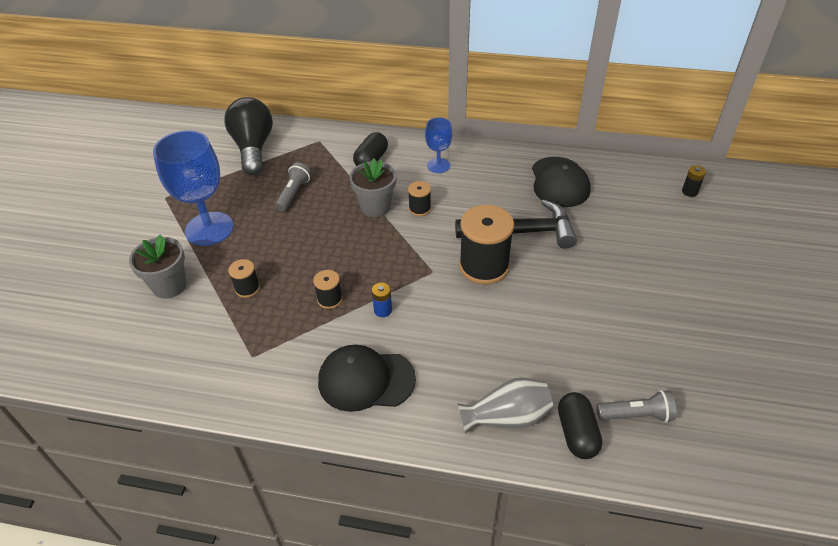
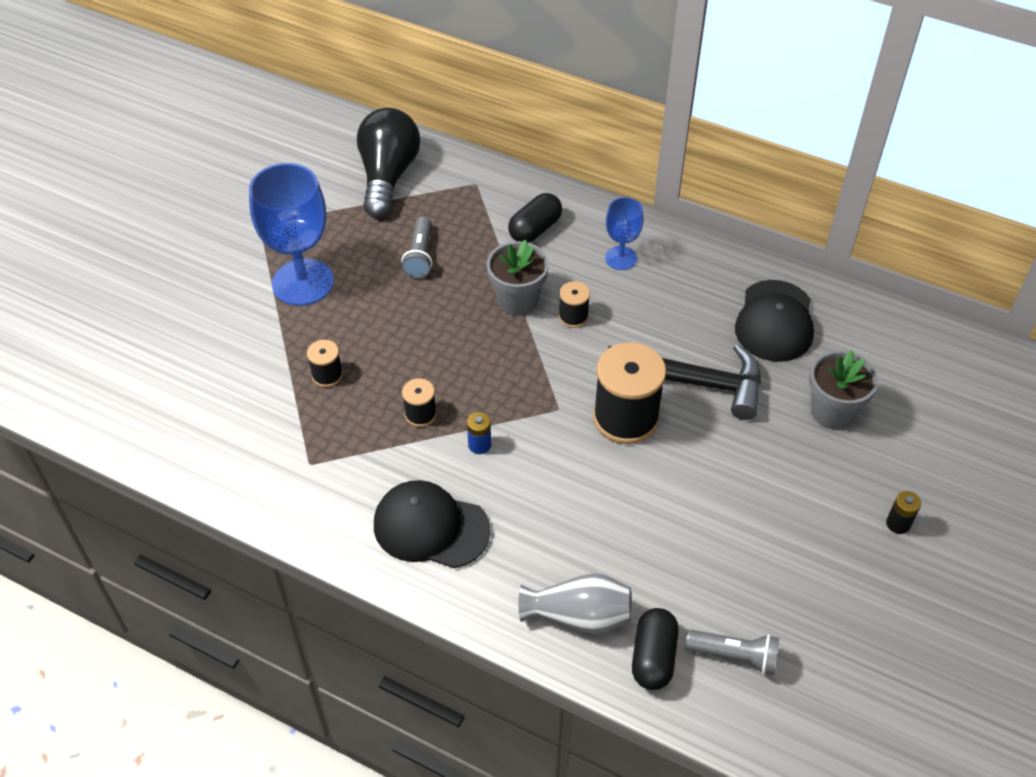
camera: 15 degrees right, 5 degrees up
grey flower pot [129,235,186,299] -> grey flower pot moved to [809,350,878,429]
grey flashlight [275,162,311,211] -> grey flashlight turned 150 degrees clockwise [401,217,433,278]
black battery [682,165,706,197] -> black battery moved to [886,491,921,534]

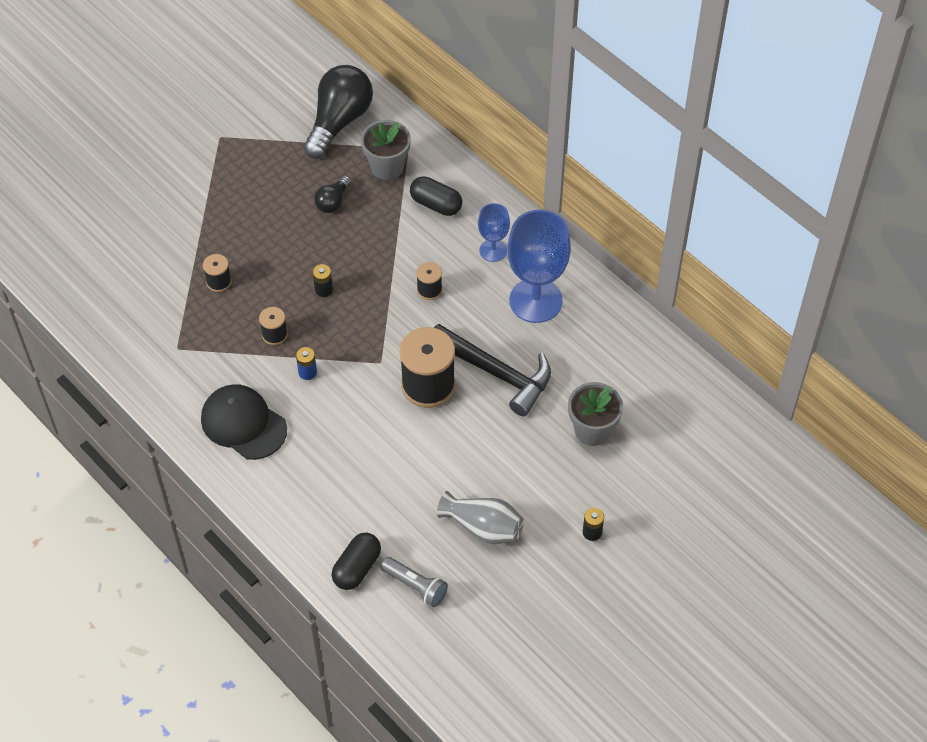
camera: 20 degrees right, 5 degrees up
blue goblet [249,163,334,306] -> blue goblet moved to [507,210,571,323]
grey flashlight [401,217,433,278] -> black light bulb [314,175,351,213]
grey flower pot [487,240,549,316] -> grey flower pot moved to [361,120,411,180]
black capsule [508,193,562,243] -> black capsule turned 60 degrees clockwise [410,176,462,216]
grey vase [518,573,632,634] -> grey vase moved to [437,491,524,544]
black cap [735,280,814,362] -> none
none -> black battery [313,264,333,297]

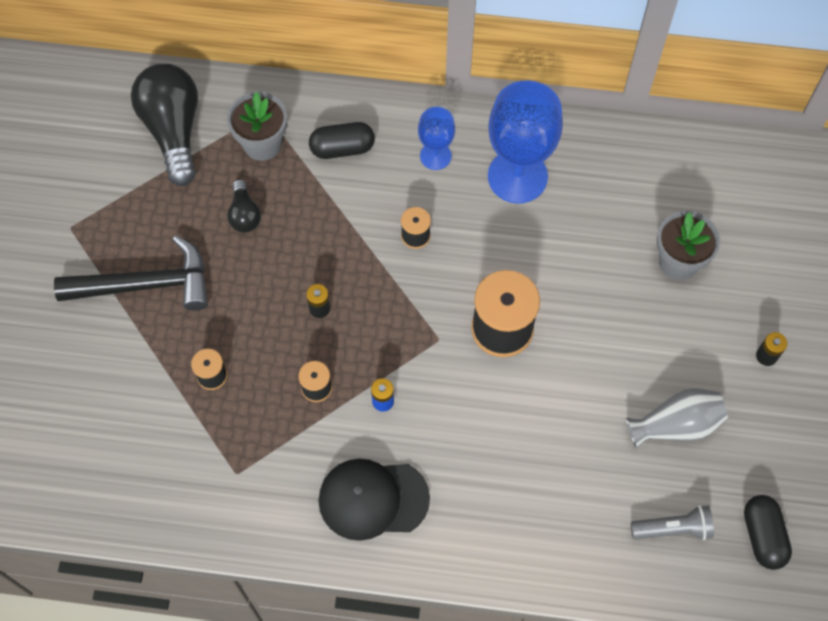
camera: 40 degrees left, 10 degrees up
black capsule [332,533,381,590] -> black capsule moved to [744,495,792,570]
black hammer [434,324,551,416] -> black hammer moved to [54,235,208,311]

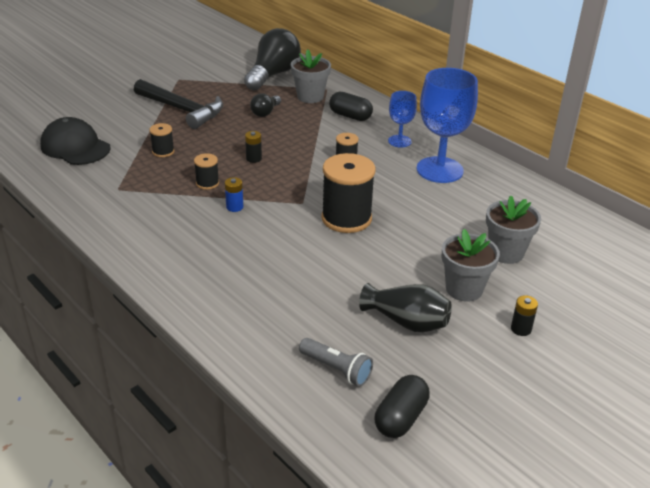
camera: 40 degrees right, 30 degrees down
black cap [319,459,430,541] -> black cap moved to [40,117,111,165]
grey vase [626,388,728,448] -> black vase [359,283,452,332]
none -> grey flower pot [442,229,500,302]

